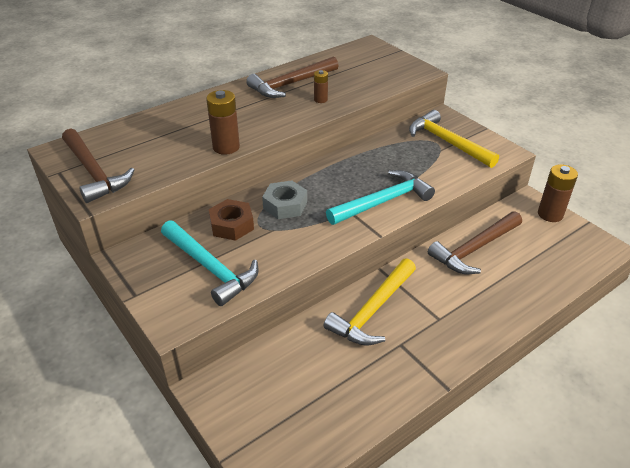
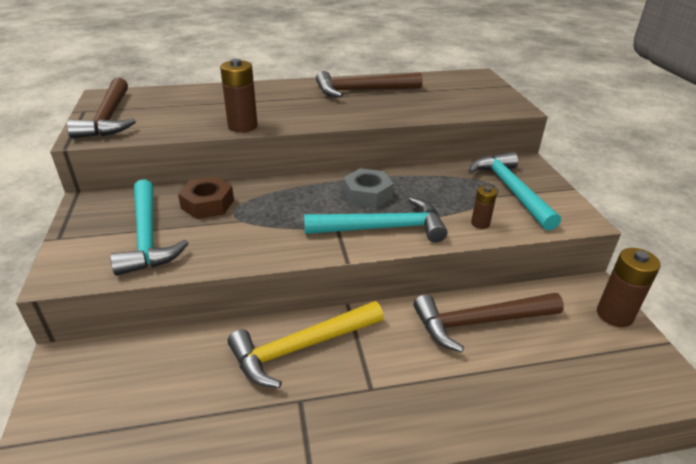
camera: 25 degrees right, 5 degrees down
grey nut [262,180,307,219] -> grey nut moved to [343,168,393,208]
brown battery [314,70,328,103] -> brown battery moved to [471,186,497,229]
yellow hammer [409,110,499,168] -> turquoise hammer [469,152,561,231]

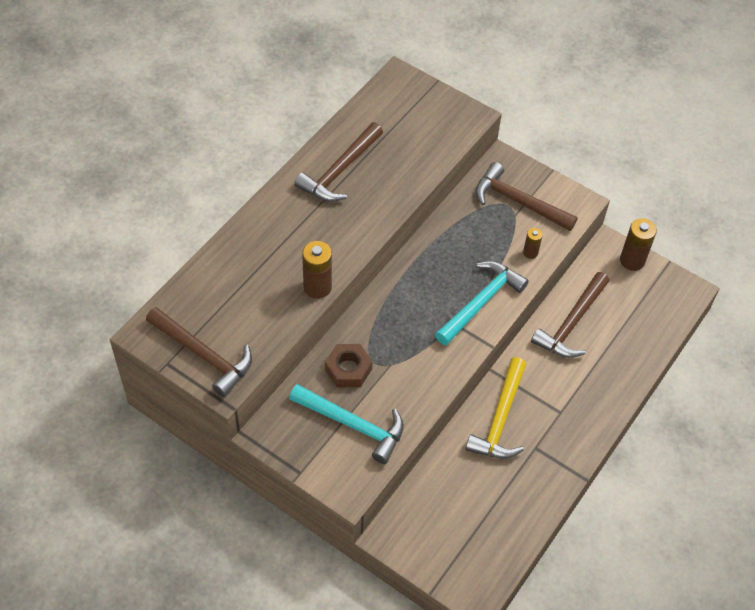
camera: 45 degrees left, 20 degrees up
grey nut [343,168,393,208] -> none
turquoise hammer [469,152,561,231] -> brown hammer [476,162,578,231]

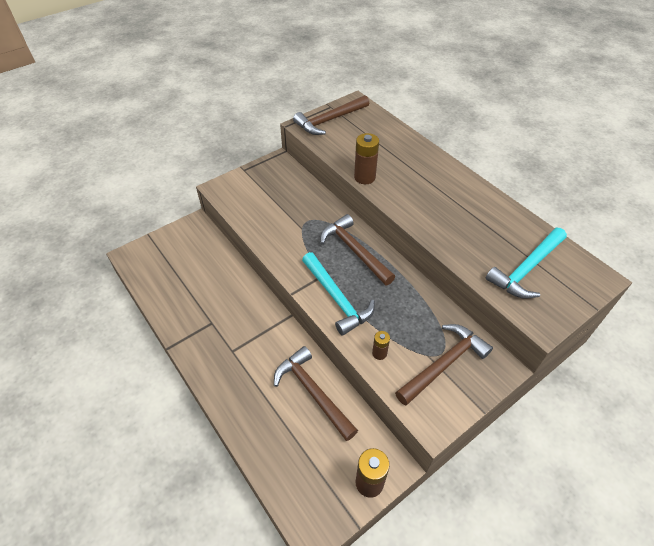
camera: 110 degrees right, 5 degrees down
turquoise hammer [289,384,404,464] -> turquoise hammer moved to [486,228,567,299]
brown hammer [294,122,383,202] -> brown hammer moved to [320,214,395,285]
brown nut [325,344,373,387] -> none
yellow hammer [465,357,526,459] -> none

